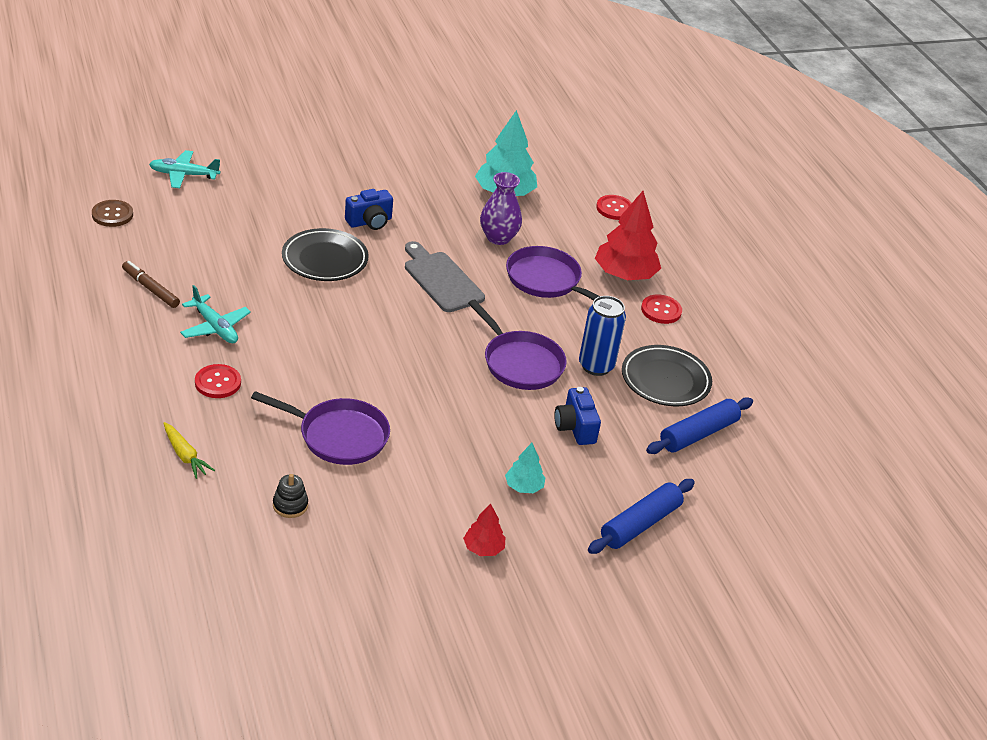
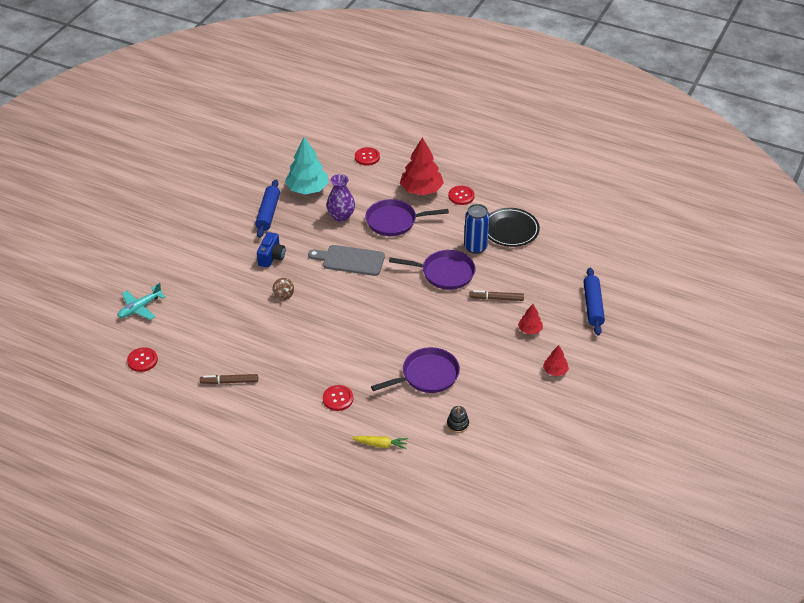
camera: 40 degrees left, 5 degrees up
brown button [92,200,133,227] -> red button [127,347,158,372]
turquoise plane [180,285,251,343] -> none
black plate [282,228,369,281] -> brown spinning top [272,278,294,300]
turquoise tree [505,443,546,493] -> red tree [518,304,543,334]
blue camera [554,387,601,445] -> none
blue rolling pin [646,398,753,454] -> blue rolling pin moved to [255,180,280,238]
none -> brown marker [469,290,524,301]

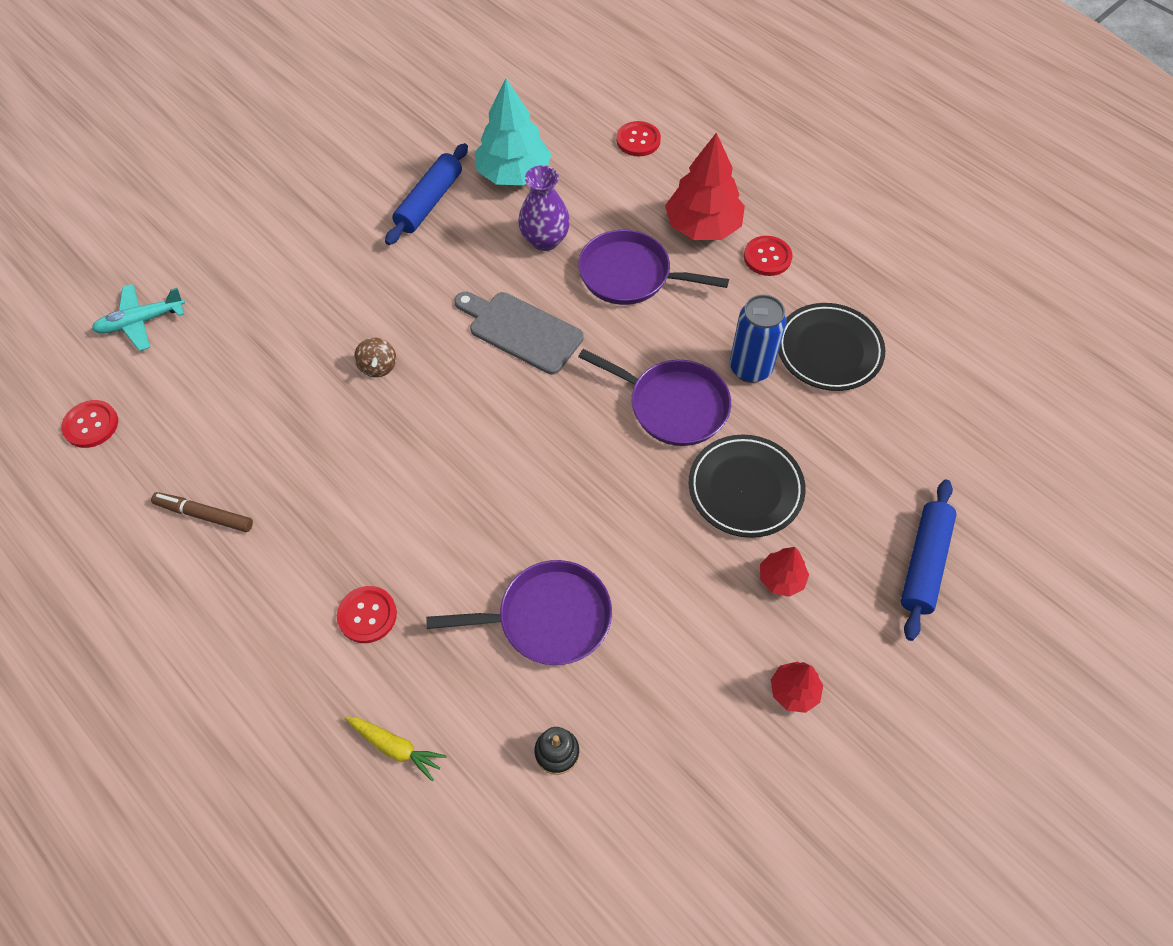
camera: 20 degrees right, 15 degrees up
blue camera [257,232,286,268] -> none
brown marker [469,290,524,301] -> black plate [689,434,806,538]

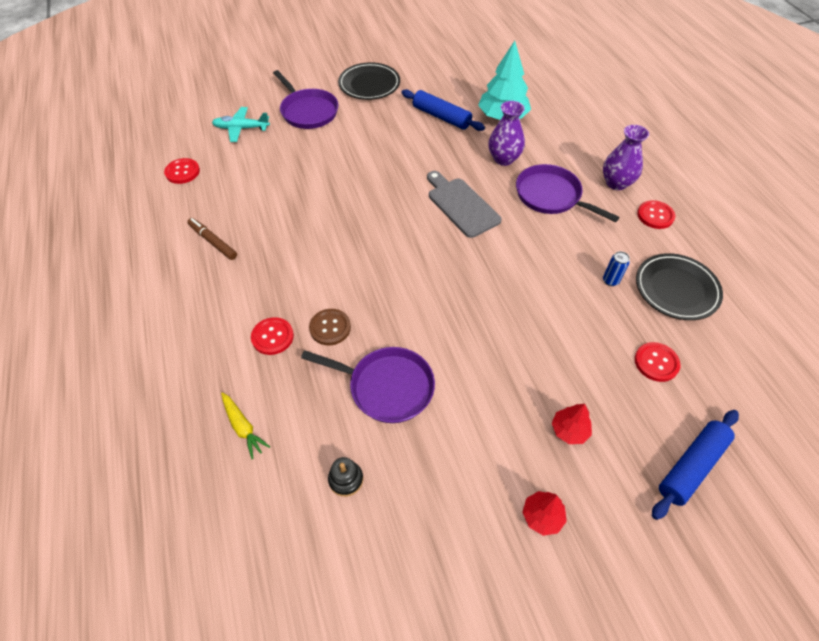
camera: 25 degrees right, 5 degrees down
brown spinning top [354,338,396,377] -> none
blue rolling pin [385,143,468,245] -> blue rolling pin turned 75 degrees clockwise [402,89,485,131]
purple pan [578,349,731,446] -> purple pan moved to [273,70,338,129]
red button [616,121,661,156] -> red button moved to [635,342,681,382]
red tree [665,132,745,240] -> purple vase [603,125,649,190]
black plate [689,434,806,538] -> black plate moved to [338,62,400,100]
blue can [730,295,787,383] -> blue can [603,251,630,286], size x0.52
none -> brown button [309,309,351,345]

